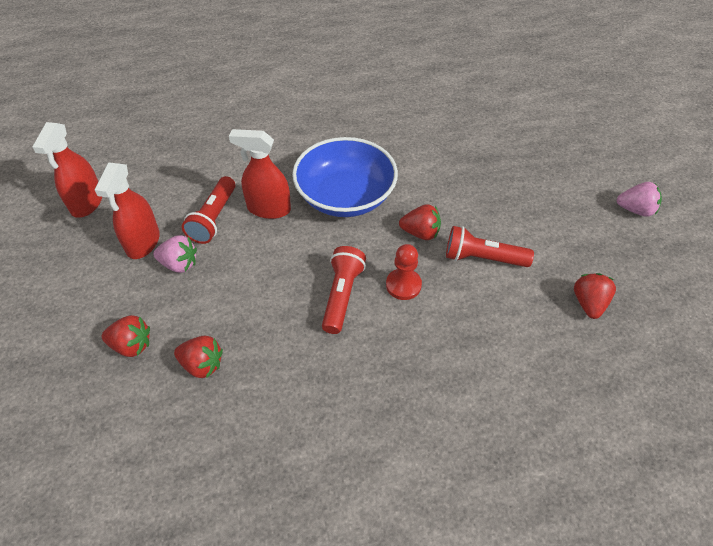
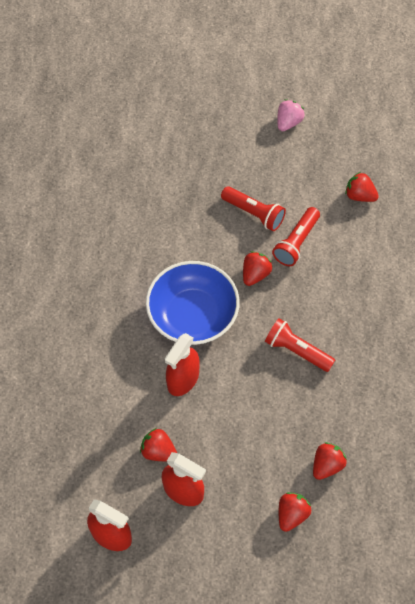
camera: 70 degrees left, 10 degrees up
pink strawberry [153,235,197,273] -> none
red flashlight [182,176,236,244] -> red flashlight moved to [221,186,286,231]
red pawn [386,244,422,300] -> none
none -> red strawberry [140,428,177,461]

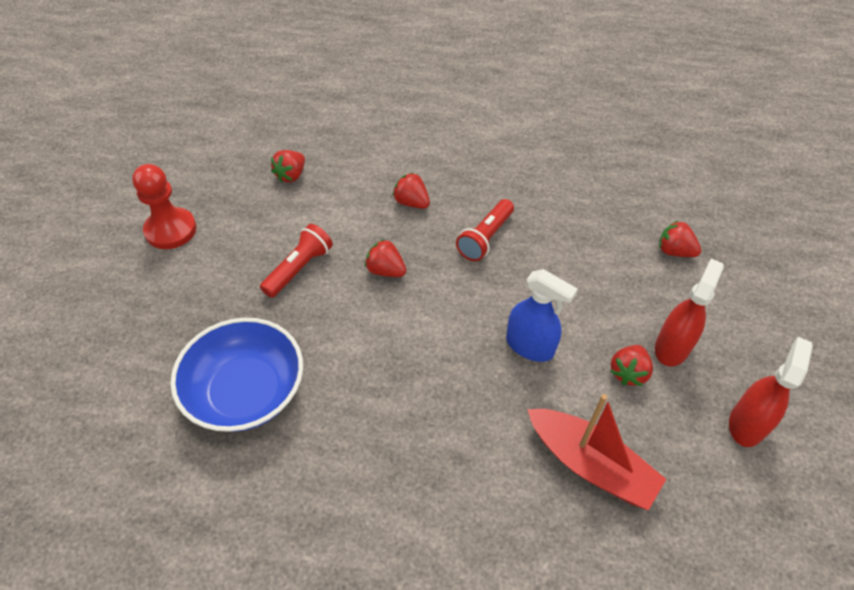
camera: 90 degrees left, 10 degrees down
blue bowl [146,261,240,345] -> blue bowl moved to [170,318,303,432]
red spray bottle [165,333,200,396] -> blue spray bottle [506,269,578,362]
red flashlight [272,207,320,266] -> none
pink strawberry [277,100,305,131] -> red pawn [132,164,197,249]
red strawberry [313,442,347,480] -> red strawberry moved to [392,172,430,209]
none -> red boat [527,394,666,511]

